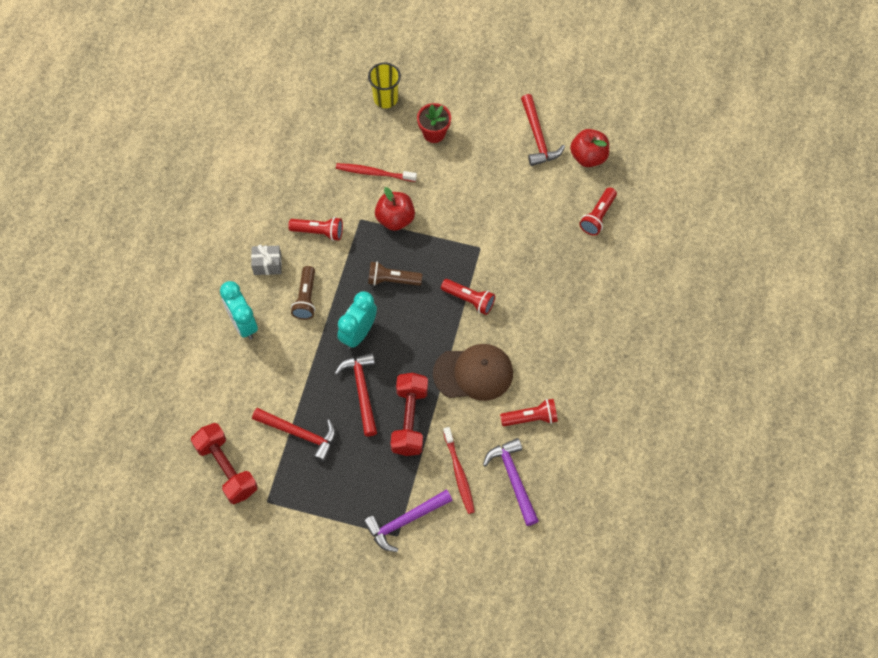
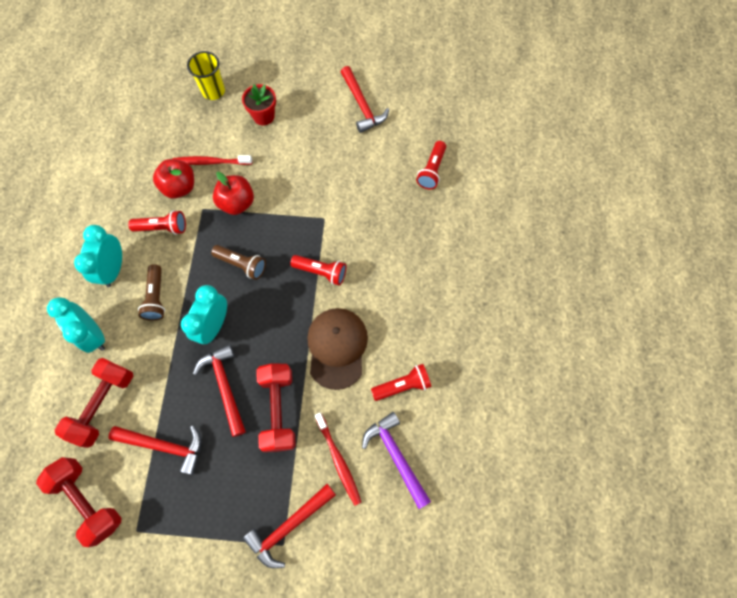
camera: 10 degrees left, 5 degrees up
grey gift [251,245,282,275] -> turquoise clock [74,225,122,287]
purple hammer [363,490,452,552] -> red hammer [243,484,336,568]
brown flashlight [368,262,422,286] -> brown flashlight turned 150 degrees counterclockwise [211,245,266,280]
brown cap [433,344,513,401] -> brown cap turned 75 degrees counterclockwise [307,308,368,390]
red apple [570,129,609,167] -> red apple moved to [153,159,194,199]
none -> red dumbbell [55,358,133,448]

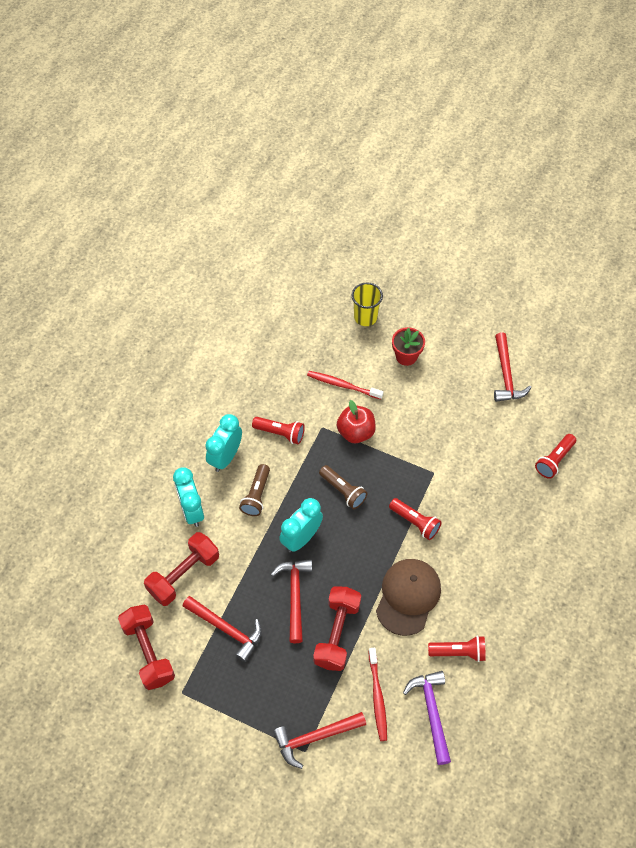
camera: 20 degrees right, 10 degrees down
red apple [153,159,194,199] -> none

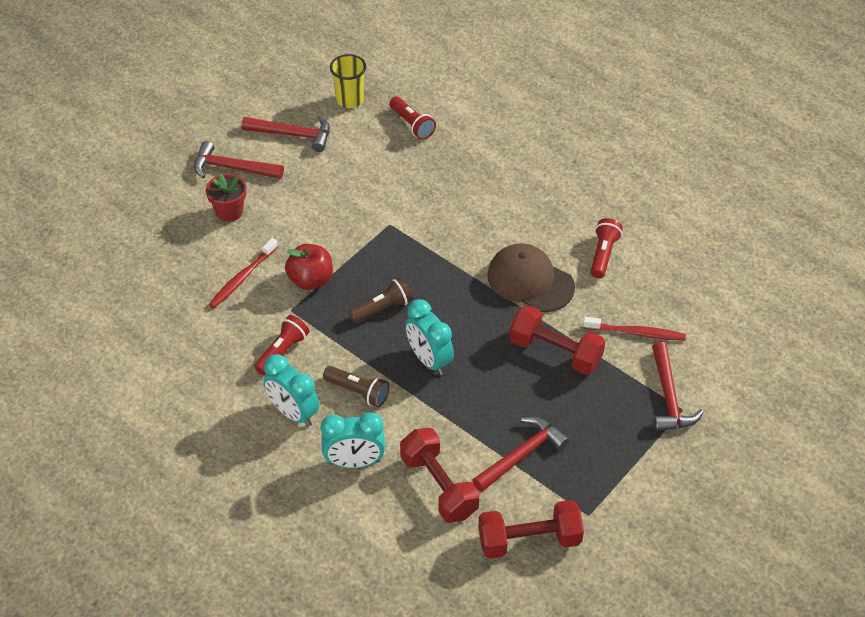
camera: 75 degrees left, 10 degrees down
red hammer [271,559,312,643] -> red hammer moved to [194,141,284,179]
yellow cup [351,282,383,326] -> yellow cup moved to [330,54,366,108]
red flashlight [389,498,442,540] -> none
purple hammer [403,671,451,765] -> none

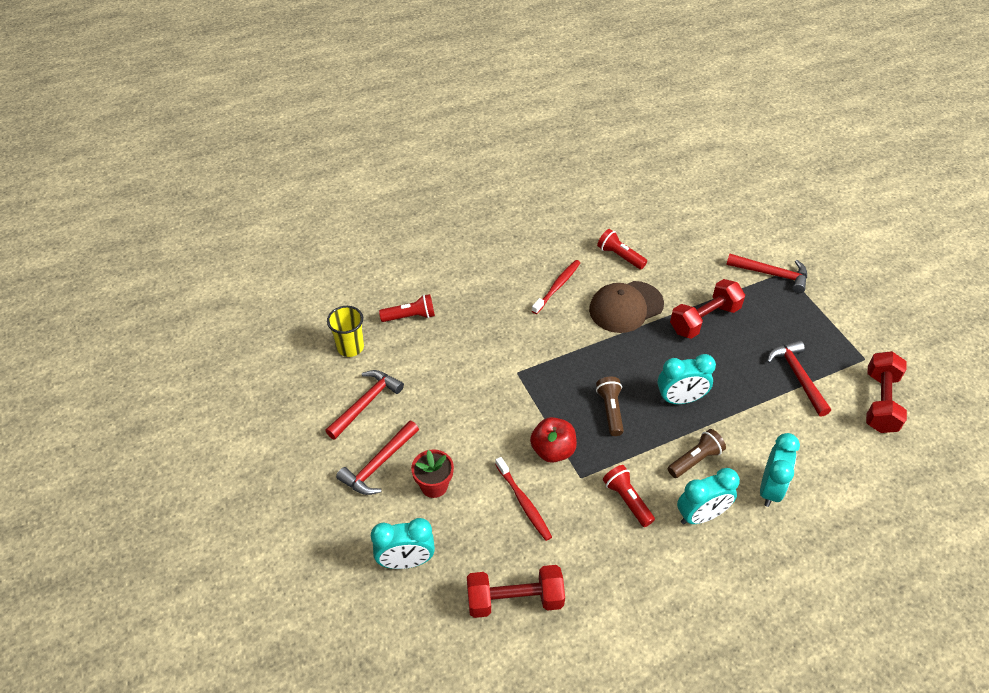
camera: 65 degrees left, 0 degrees up
red dumbbell [400,428,480,523] -> red dumbbell moved to [467,565,565,618]
red toothbrush [583,317,686,341] -> red toothbrush moved to [532,260,580,314]
none -> turquoise clock [371,518,435,569]

